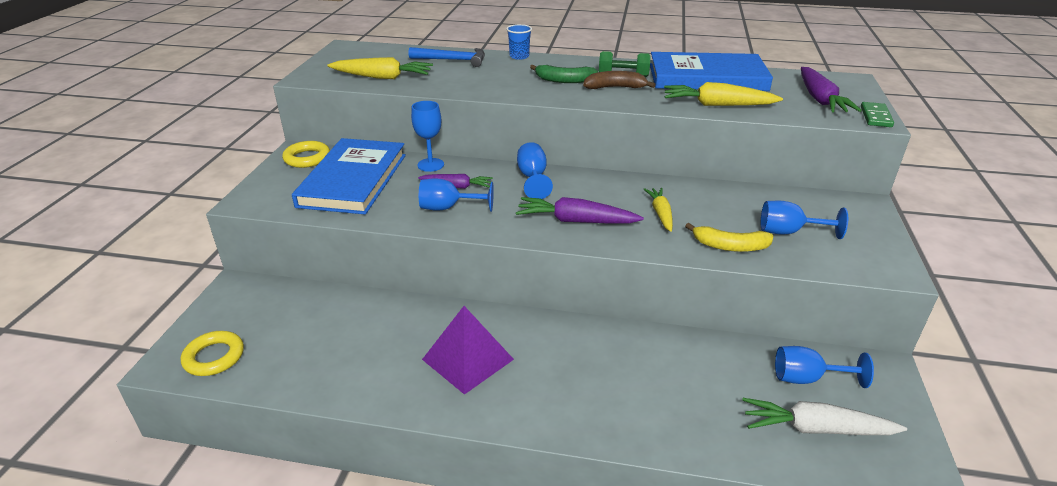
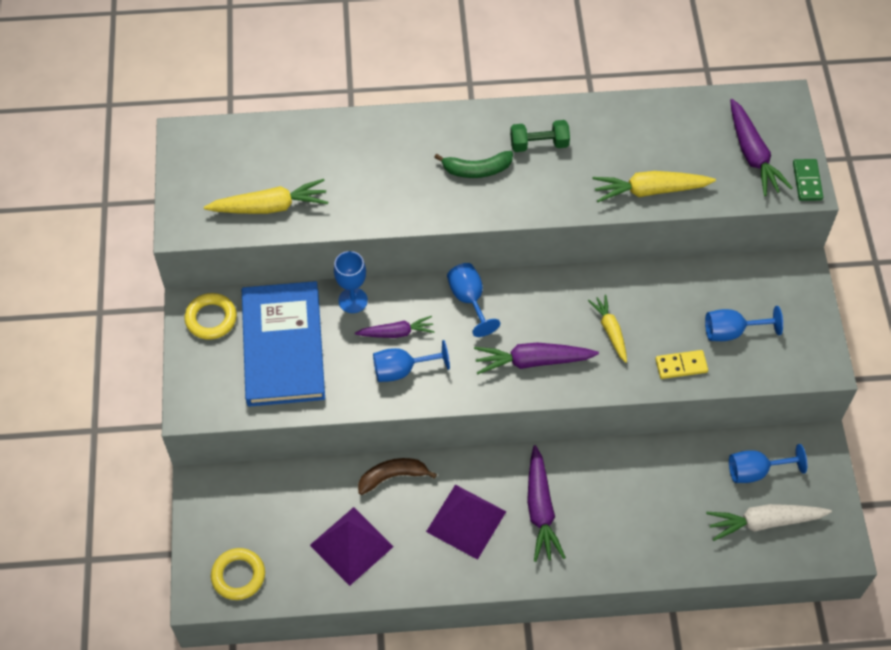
camera: 15 degrees left, 25 degrees up
blue hammer [409,47,485,67] -> none
blue cup [506,24,532,60] -> none
brown banana [583,71,656,89] -> brown banana moved to [358,458,437,495]
blue book [650,52,773,91] -> none
yellow banana [685,223,773,252] -> yellow domino [655,350,708,379]
none -> purple pyramid [310,507,394,586]
none -> purple carrot [527,445,566,562]

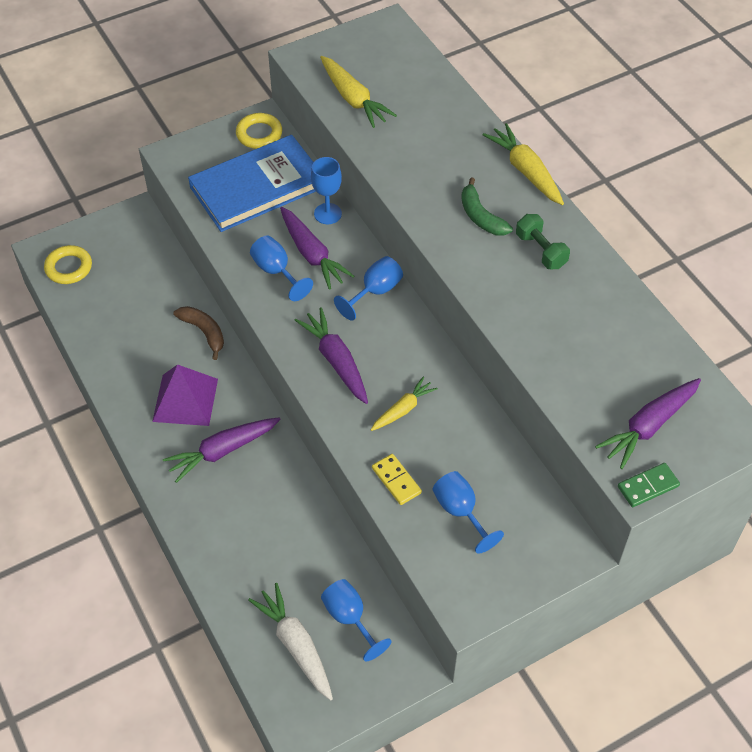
camera: 65 degrees right, 5 degrees down
purple pyramid [310,507,394,586] -> none
purple carrot [355,316,435,338] -> purple carrot [280,207,354,290], size x1.55
yellow carrot [593,171,716,202] -> yellow carrot moved to [483,123,564,205]

